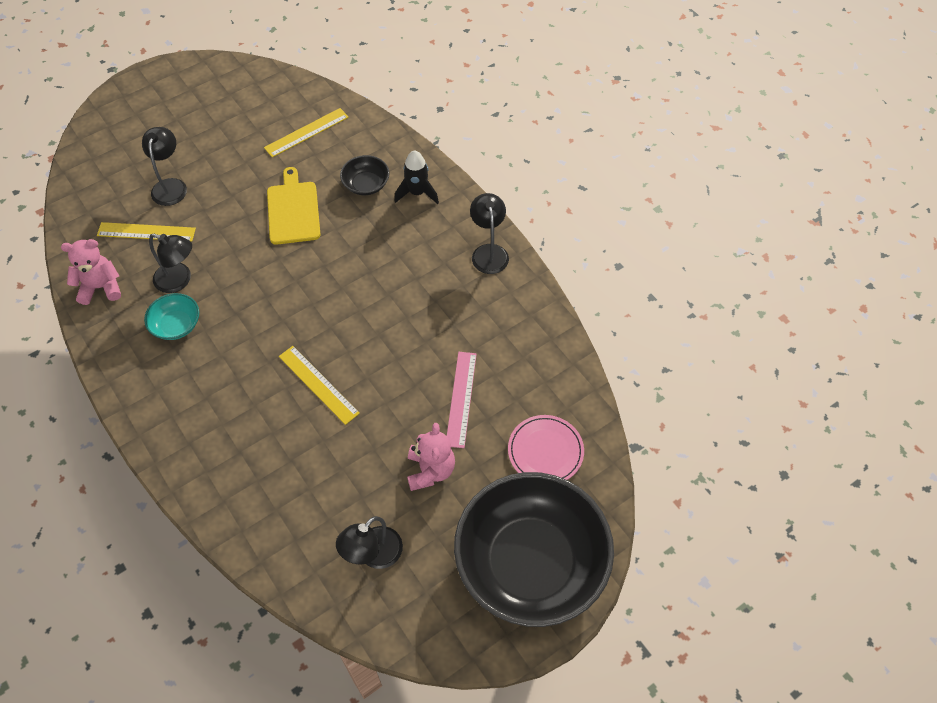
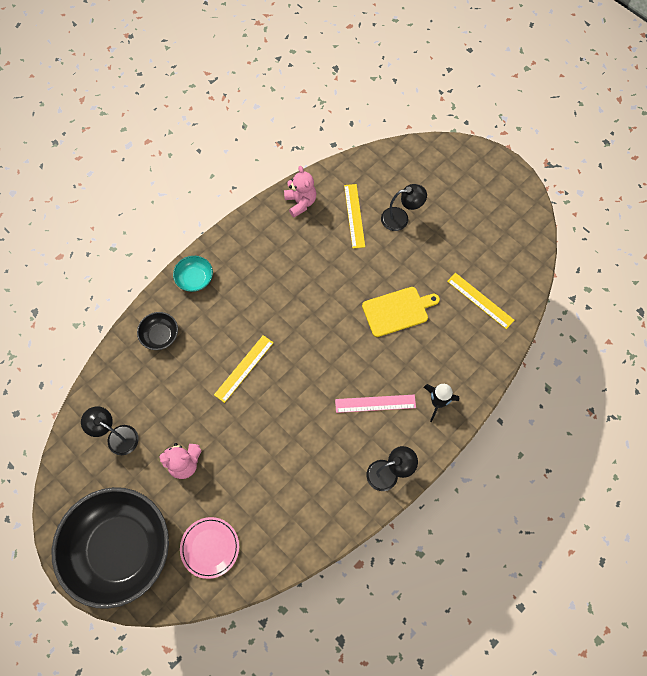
camera: 80 degrees right, 10 degrees up
turquoise bowl [144,293,199,340] -> turquoise bowl moved to [173,256,213,292]
black lamp [149,234,192,293] -> none
black bowl [340,155,390,195] -> black bowl moved to [137,312,178,350]
pink ruler [447,352,477,448] -> pink ruler moved to [335,395,416,413]

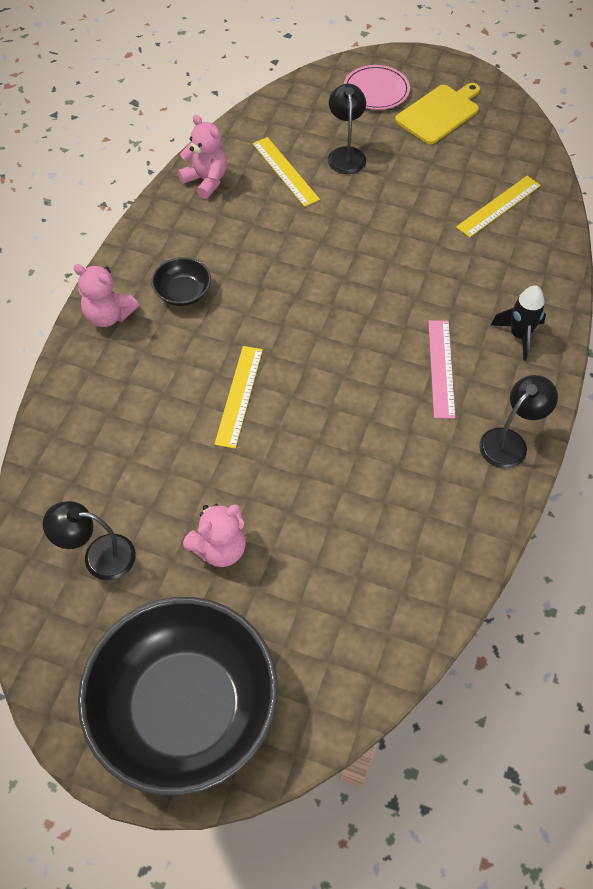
camera: 25 degrees left, 10 degrees down
black bowl [137,312,178,350] -> black bowl moved to [151,257,211,306]
turquoise bowl [173,256,213,292] -> pink teddy bear [73,264,139,327]
pink plate [180,517,239,579] -> pink plate moved to [344,65,410,110]
pink ruler [335,395,416,413] -> pink ruler turned 60 degrees counterclockwise [428,320,456,418]
yellow cutting board [362,287,440,337] -> yellow cutting board moved to [395,83,480,144]
black lamp [381,184,427,231] -> black lamp turned 60 degrees counterclockwise [328,84,366,174]
yellow ruler [447,273,515,329] -> yellow ruler turned 60 degrees counterclockwise [456,176,541,237]

